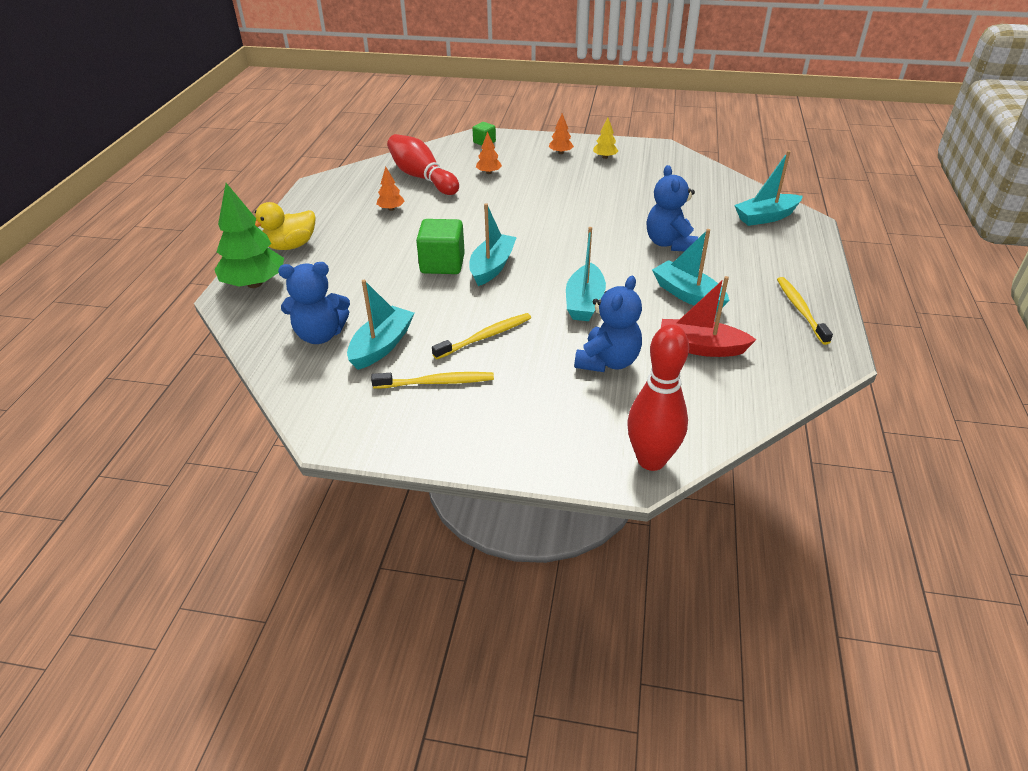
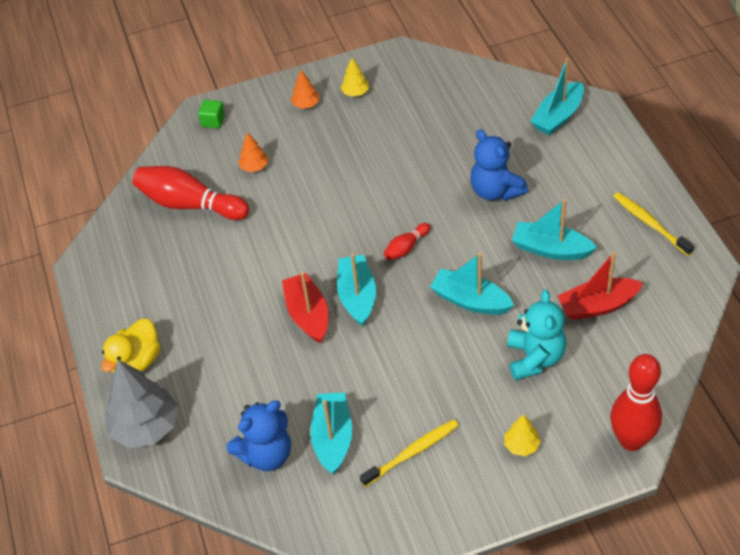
camera: 25 degrees left, 10 degrees up
green tree [214,183,284,288] -> grey tree [104,360,178,448]
orange tree [376,167,405,211] -> none
green cube [416,219,465,274] -> red boat [282,272,328,343]
yellow toothbrush [432,313,531,359] -> none
turquoise boat [566,227,606,321] -> turquoise boat turned 135 degrees clockwise [430,253,514,315]
blue teddy bear [574,276,642,372] -> turquoise teddy bear [507,290,566,380]
none -> red bowling pin [384,223,430,260]
none -> yellow tree [504,414,541,456]

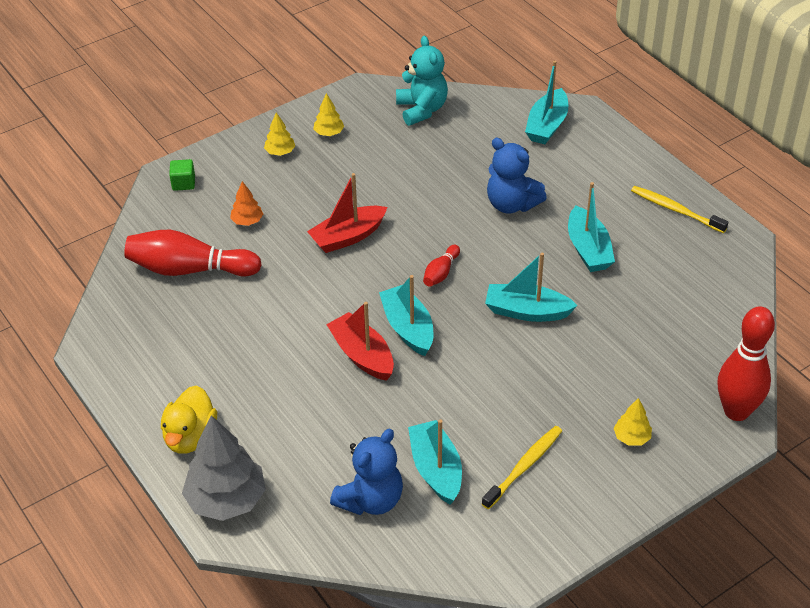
camera: 20 degrees left, 5 degrees down
orange tree [291,70,319,109] -> yellow tree [264,112,295,156]
turquoise teddy bear [507,290,566,380] -> turquoise teddy bear moved to [396,36,448,126]
turquoise boat [512,199,597,260] -> turquoise boat turned 105 degrees counterclockwise [568,182,615,272]
red boat [558,252,643,320] -> red boat moved to [307,173,387,253]

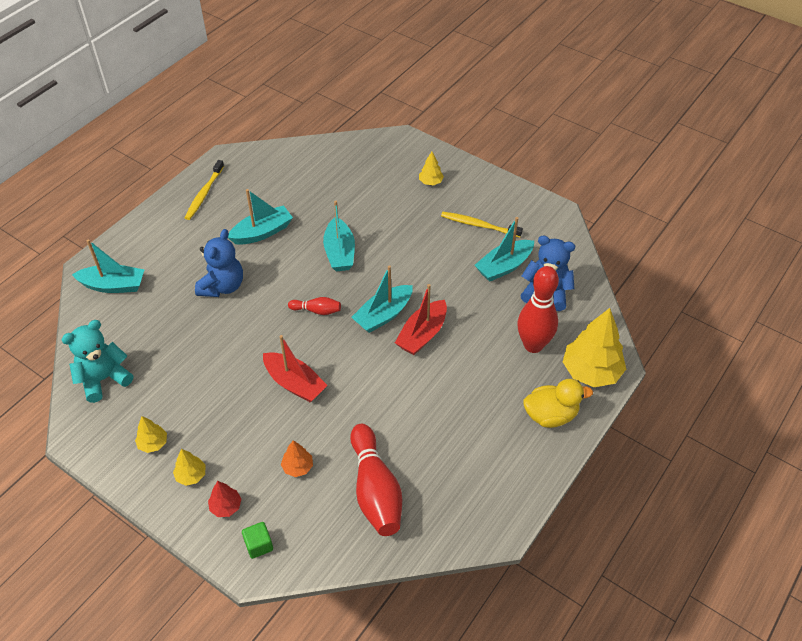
camera: 110 degrees left, 5 degrees up
grey tree [182,415,266,521] -> yellow tree [563,308,626,387]
red bowling pin [718,306,775,421] -> red bowling pin moved to [518,266,559,353]
none -> red tree [208,481,242,517]

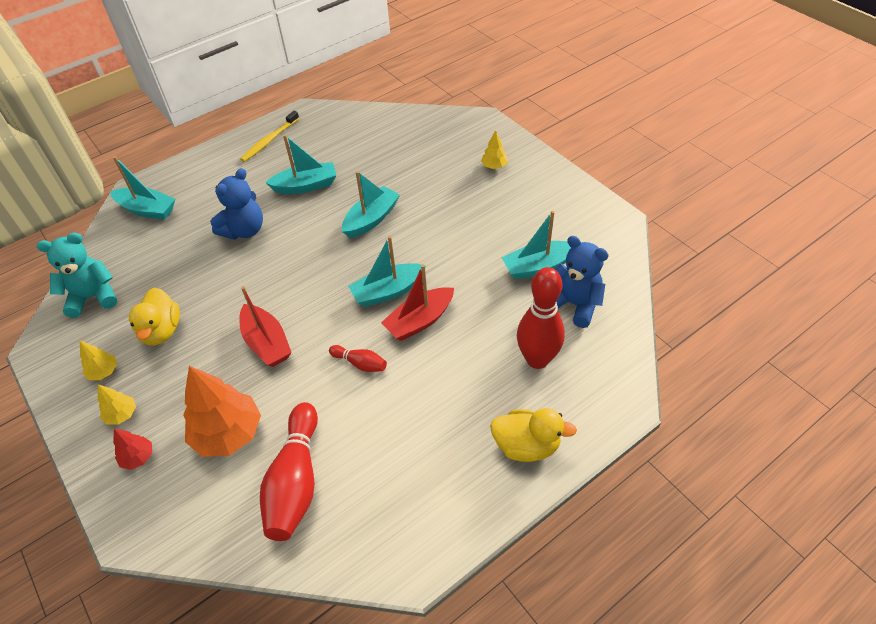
camera: 20 degrees right, 0 degrees up
green cube [242,522,273,559] -> none
orange tree [281,440,313,477] -> orange tree [183,366,261,457], size x2.09
red bowling pin [288,297,341,315] -> red bowling pin moved to [329,345,387,372]
turquoise boat [323,201,355,271] -> turquoise boat turned 150 degrees counterclockwise [342,171,400,238]
yellow toothbrush [441,212,523,238] -> none
yellow tree [563,308,626,387] -> none
none -> yellow duck [129,288,180,346]

